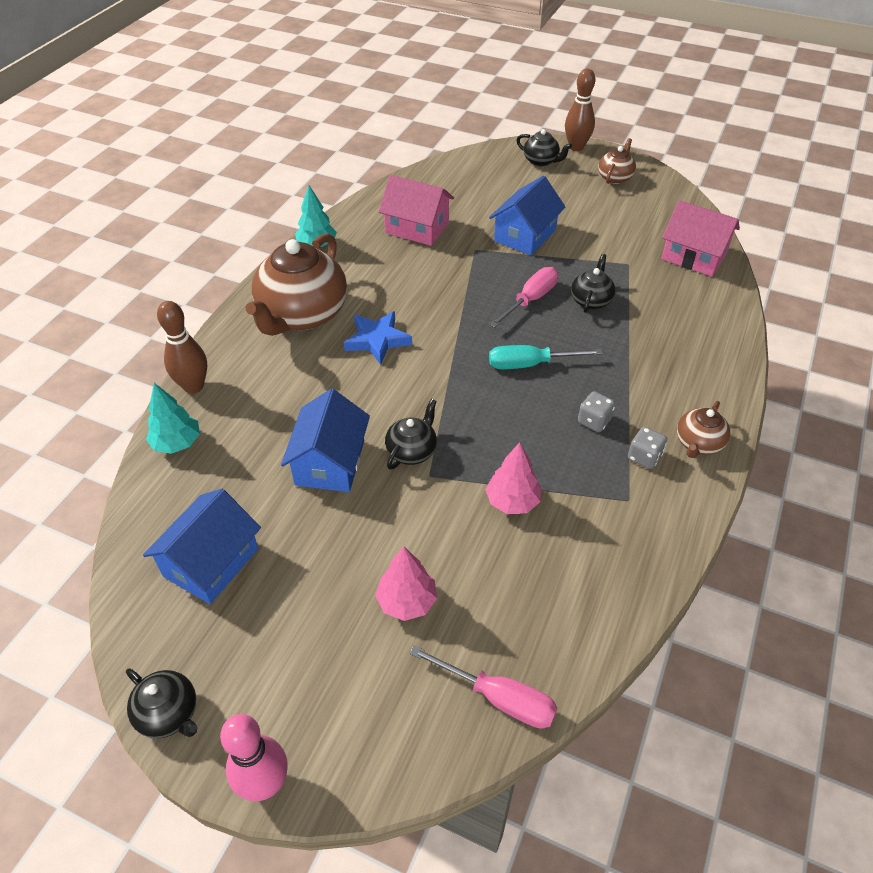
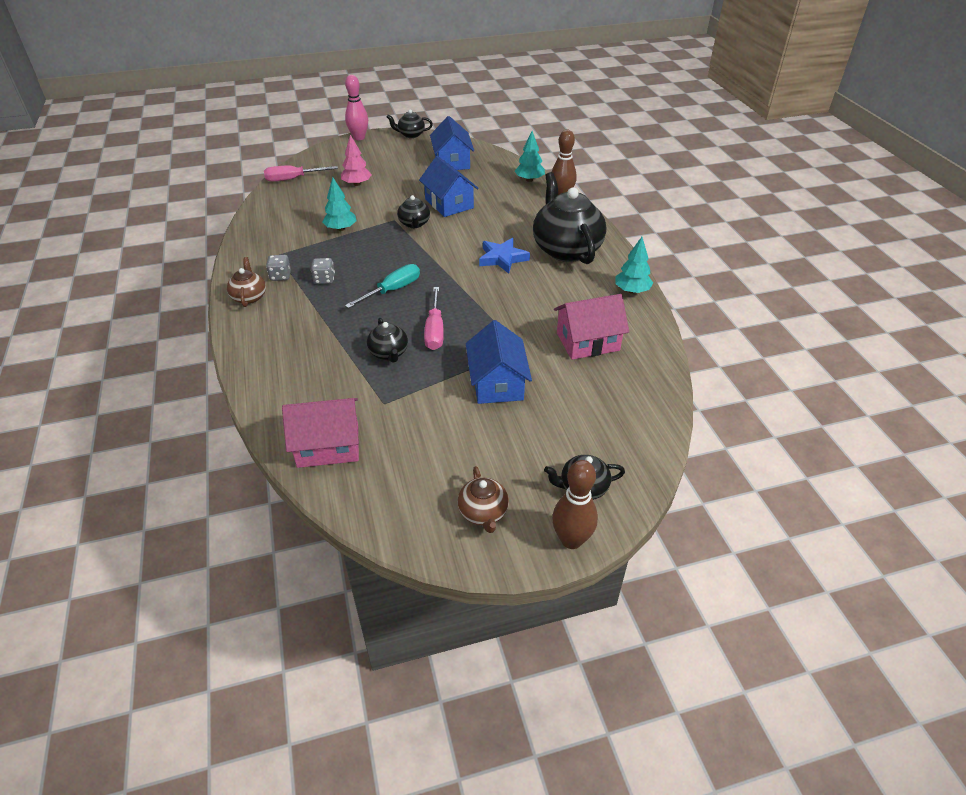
camera: 140 degrees right, 5 degrees down
brown teapot [246,233,347,336] -> black teapot [533,172,606,264]
pink tree [485,443,541,514] -> turquoise tree [323,177,357,231]

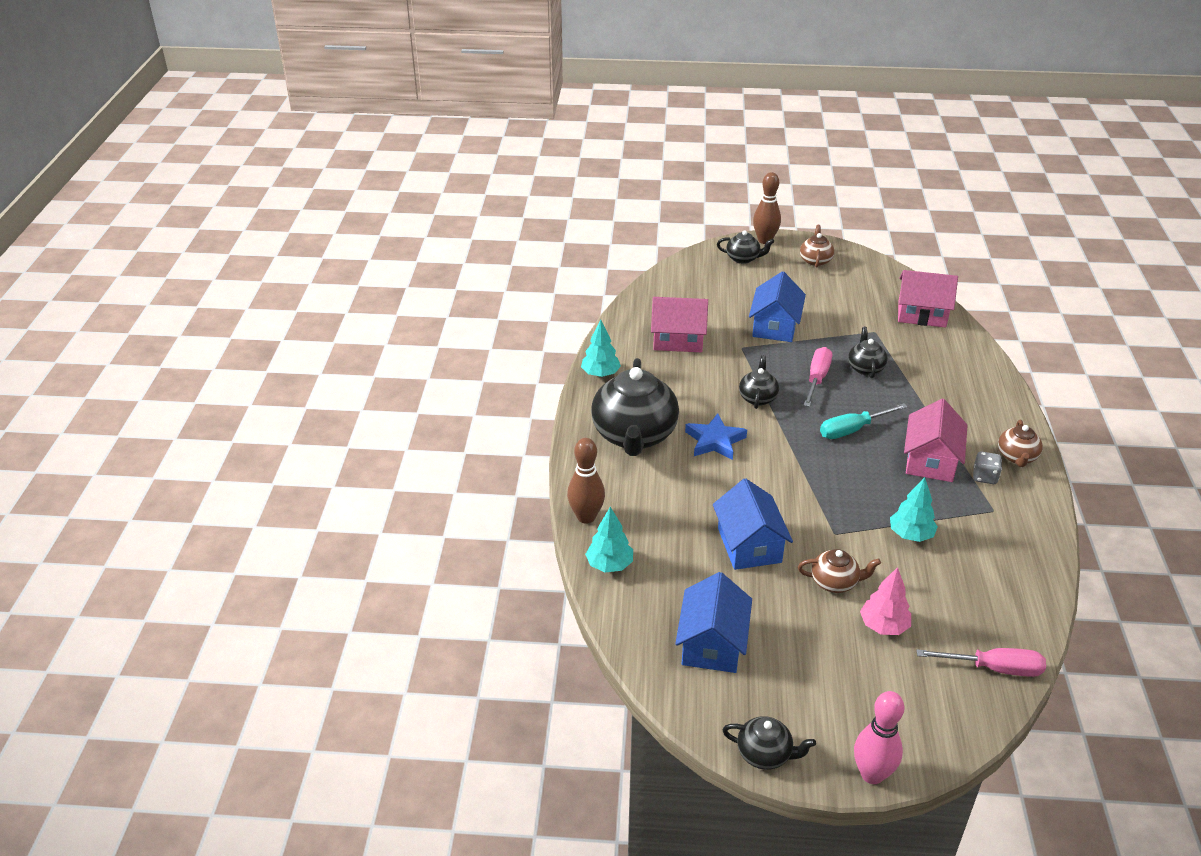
camera: 160 degrees left, 5 degrees down
grey dice [311,258,335,284] -> pink house [904,399,968,482]
black teapot [397,195,430,228] -> black teapot moved to [739,355,779,409]
none -> brown teapot [798,549,881,593]

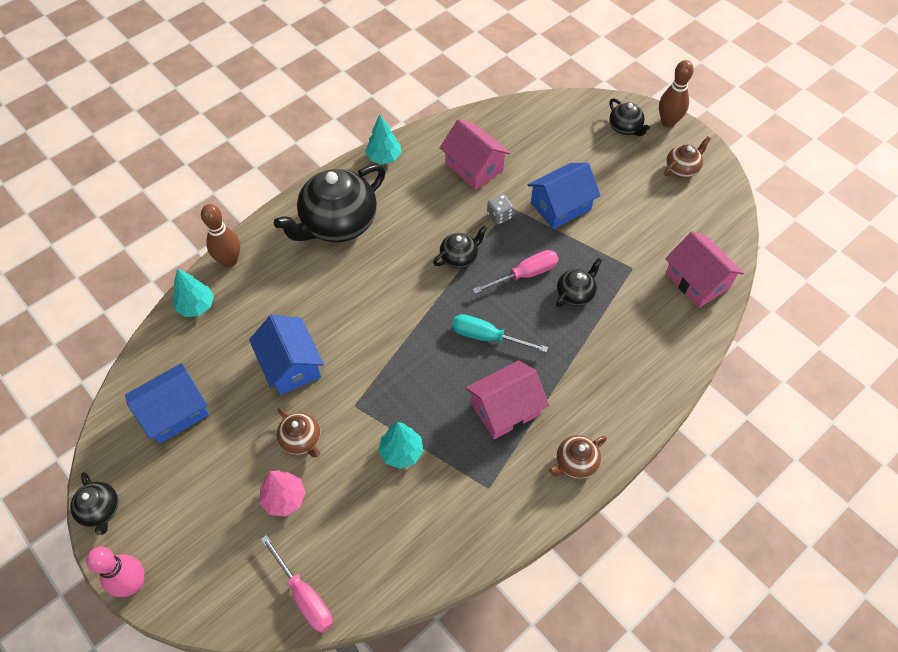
camera: 45 degrees right, 20 degrees up
blue star [685,413,747,460] -> none
blue house [713,478,793,570] -> blue house turned 60 degrees counterclockwise [249,315,324,395]
grey dice [973,452,1002,484] -> grey dice moved to [487,194,513,225]

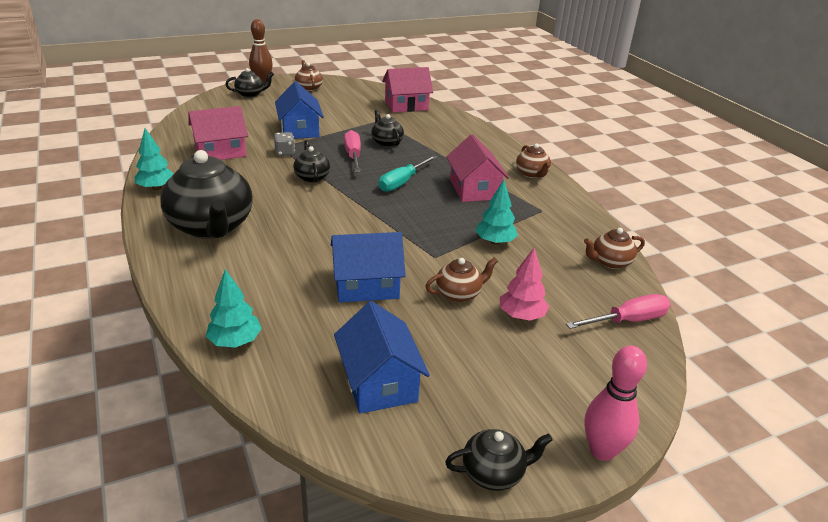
camera: 75 degrees left, 25 degrees down
brown bowling pin [201,204,240,267] -> none
none -> brown teapot [584,228,645,269]

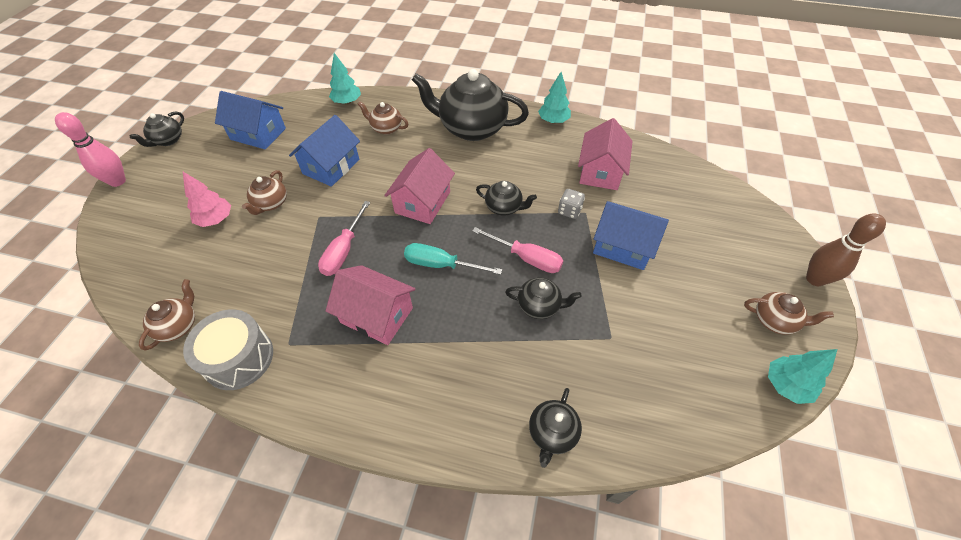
camera: 130 degrees right, 20 degrees up
black teapot [225,68,274,98] -> black teapot moved to [529,388,582,468]
turquoise screwdriver [379,155,437,192] -> turquoise screwdriver turned 60 degrees counterclockwise [404,243,502,275]
pink house [382,67,433,113] -> pink house moved to [384,148,455,224]
turquoise tree [475,180,518,245] -> turquoise tree moved to [768,349,837,404]
brown teapot [516,143,551,178] -> brown teapot moved to [358,101,408,135]
pink screwdriver [566,294,670,329] -> pink screwdriver moved to [318,201,370,276]
none -> grey drum [183,309,273,390]

